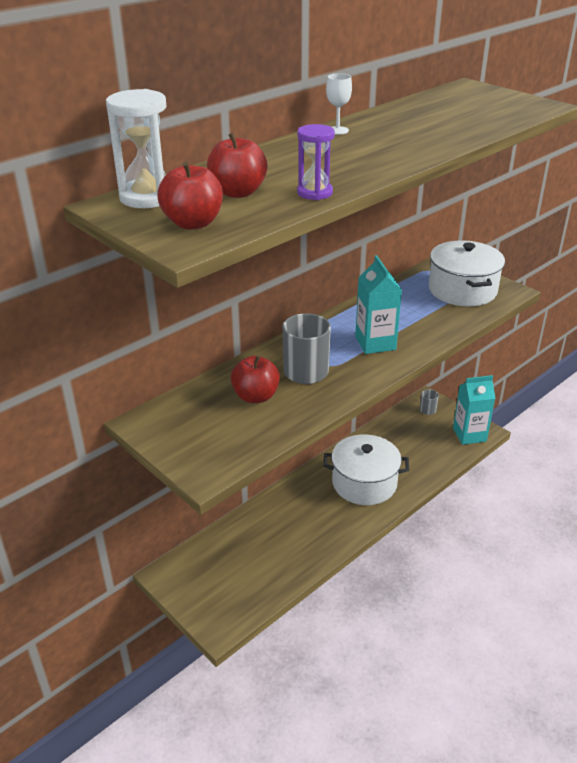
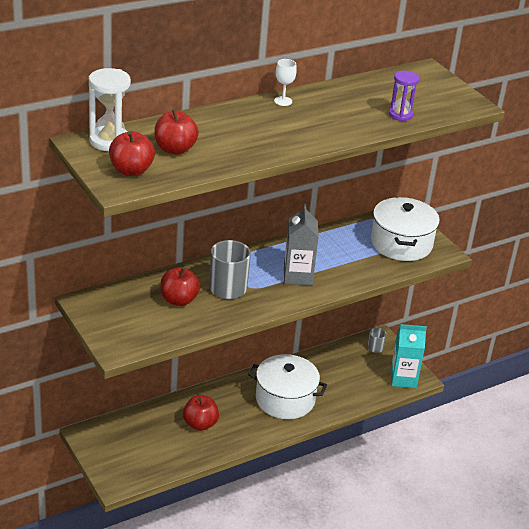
camera: 10 degrees right, 0 degrees up
purple hourglass [297,124,335,200] -> purple hourglass moved to [389,71,419,121]
turquoise carton [355,255,402,354] -> grey carton [284,204,319,286]
none -> red apple [183,395,219,431]

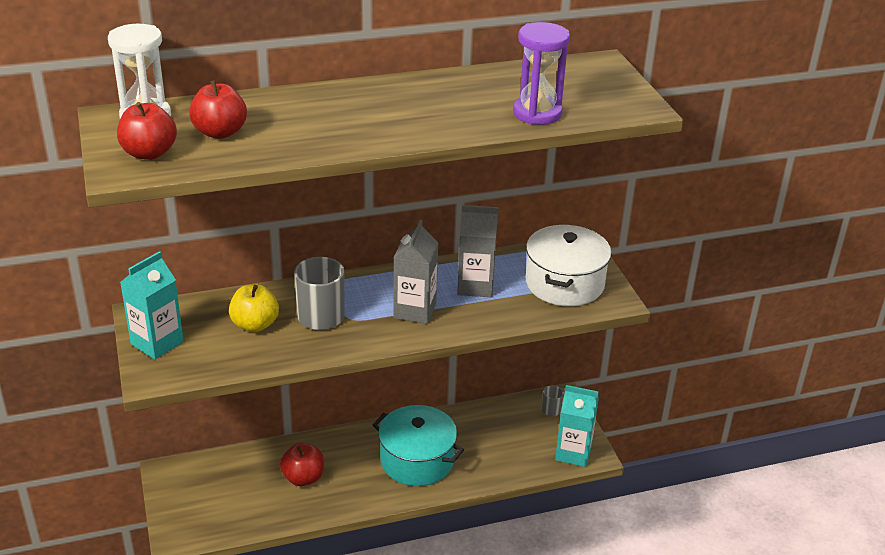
camera: 15 degrees right, 0 degrees up
red apple [160,267,200,306] -> yellow apple [229,284,279,332]
white pot [248,354,327,419] -> turquoise pot [373,405,464,486]
white goblet [274,59,297,106] -> none
purple hourglass [389,71,419,121] -> purple hourglass [513,22,570,125], size x1.53
none -> turquoise carton [120,251,184,360]
none -> grey carton [457,205,498,297]

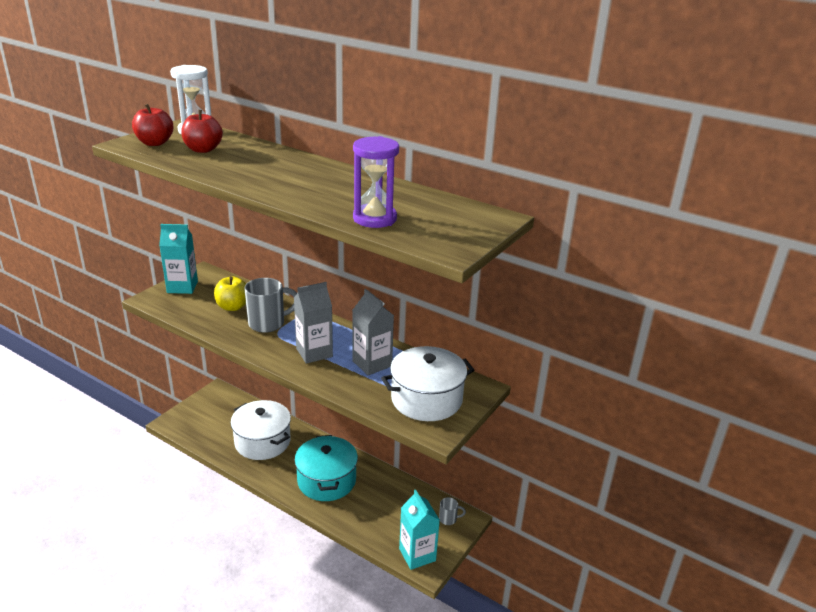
camera: 50 degrees right, 5 degrees down
red apple [280,443,324,486] -> white pot [231,400,291,460]

